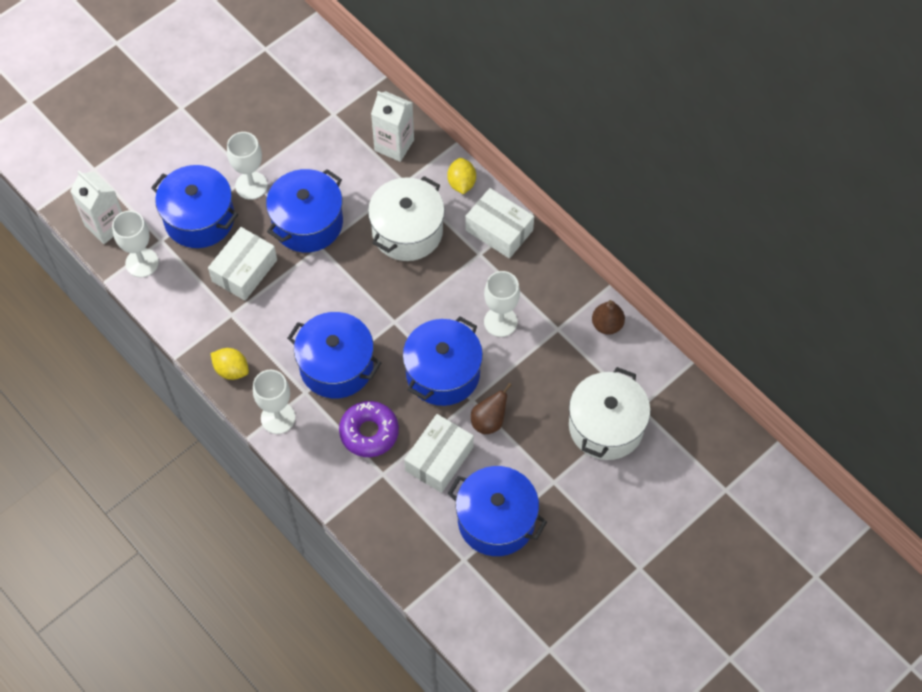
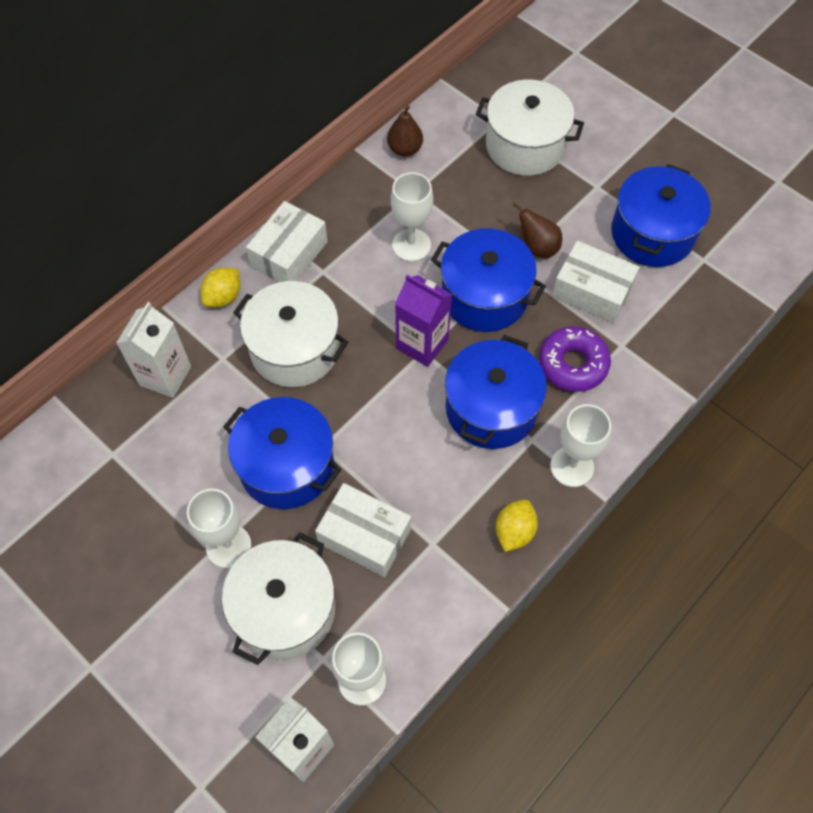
camera: 95 degrees left, 0 degrees up
blue pot [151,165,238,248] -> white pot [222,532,335,665]
yellow lemon [447,158,476,194] -> yellow lemon turned 45 degrees counterclockwise [200,267,240,307]
none -> purple carton [395,275,452,367]

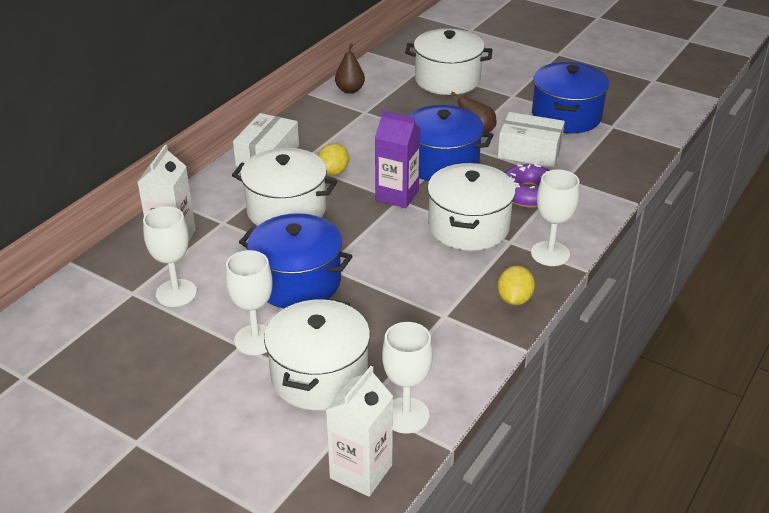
camera: 10 degrees left, 25 degrees down
yellow lemon [200,267,240,307] -> yellow lemon moved to [318,143,349,176]
white box [315,483,411,577] -> none
white goblet [391,172,433,261] -> white goblet moved to [143,206,197,307]
blue pot [445,335,547,449] -> white pot [427,163,516,251]

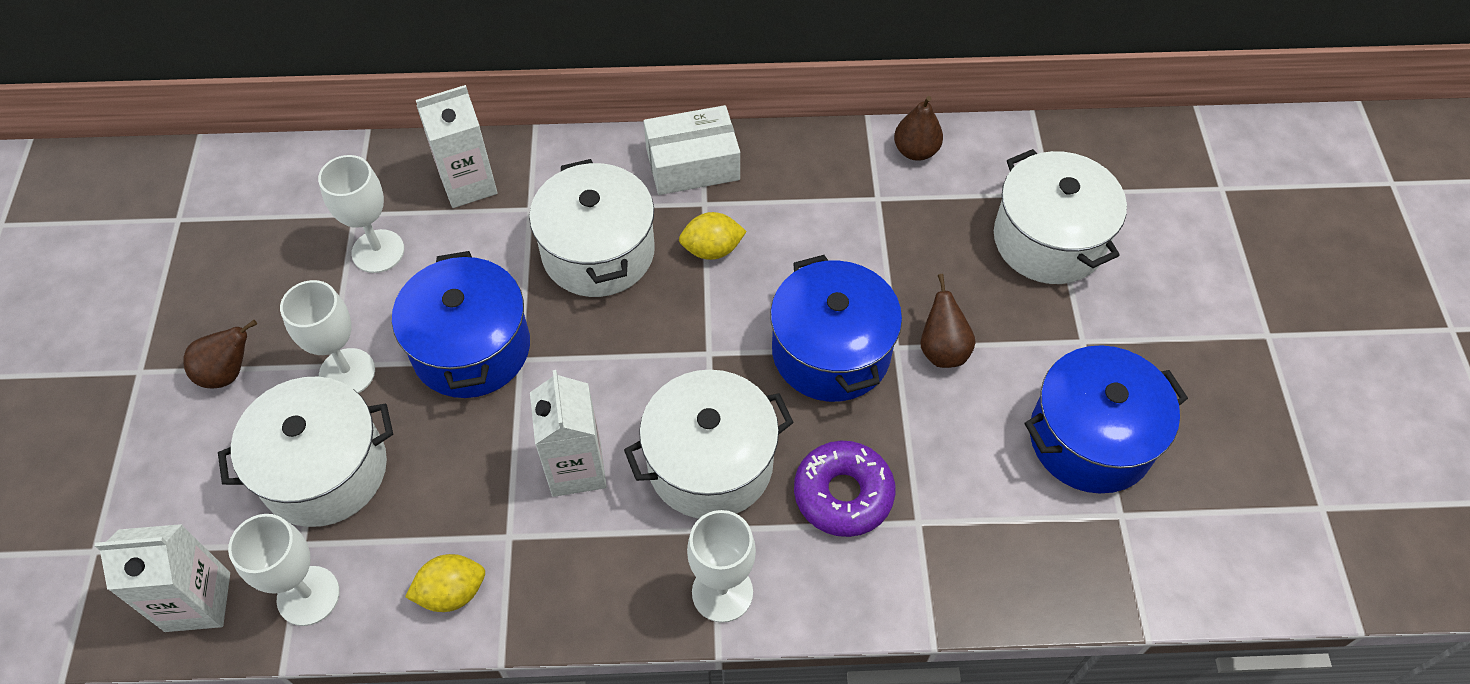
camera: 55 degrees right, 20 degrees up
purple carton [375,110,421,208] -> none
yellow lemon [497,266,535,306] -> yellow lemon moved to [405,554,485,612]
white box [498,112,565,167] -> none
none -> brown pear [183,320,257,389]
none -> white carton [530,370,607,497]

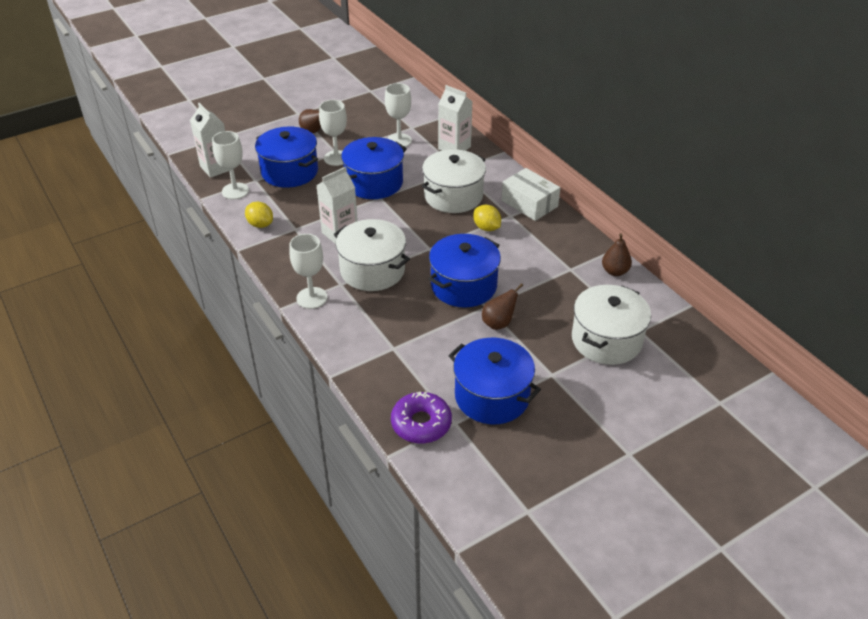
camera: 60 degrees right, 15 degrees down
white pot [218,377,393,527] -> blue pot [255,127,318,188]
purple donut [794,441,895,537] -> purple donut moved to [391,392,452,444]

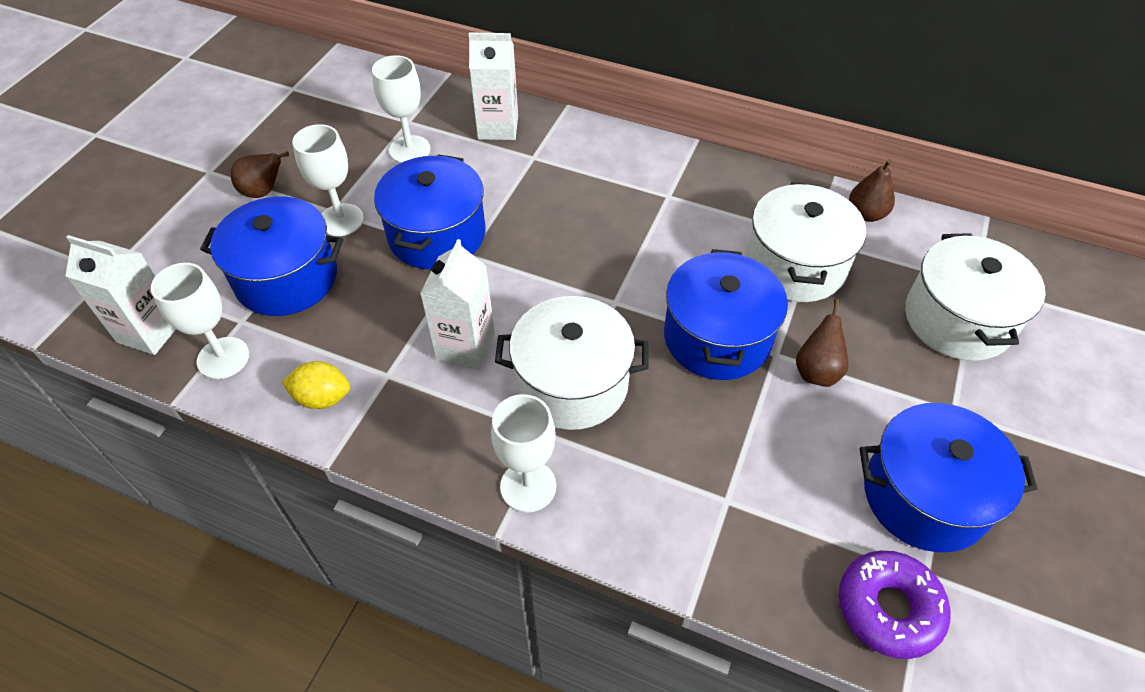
camera: 35 degrees left, 10 degrees up
white pot [422,149,486,213] -> white pot moved to [746,183,866,302]
yellow lemon [473,205,501,231] -> none
white box [502,168,560,221] -> none

